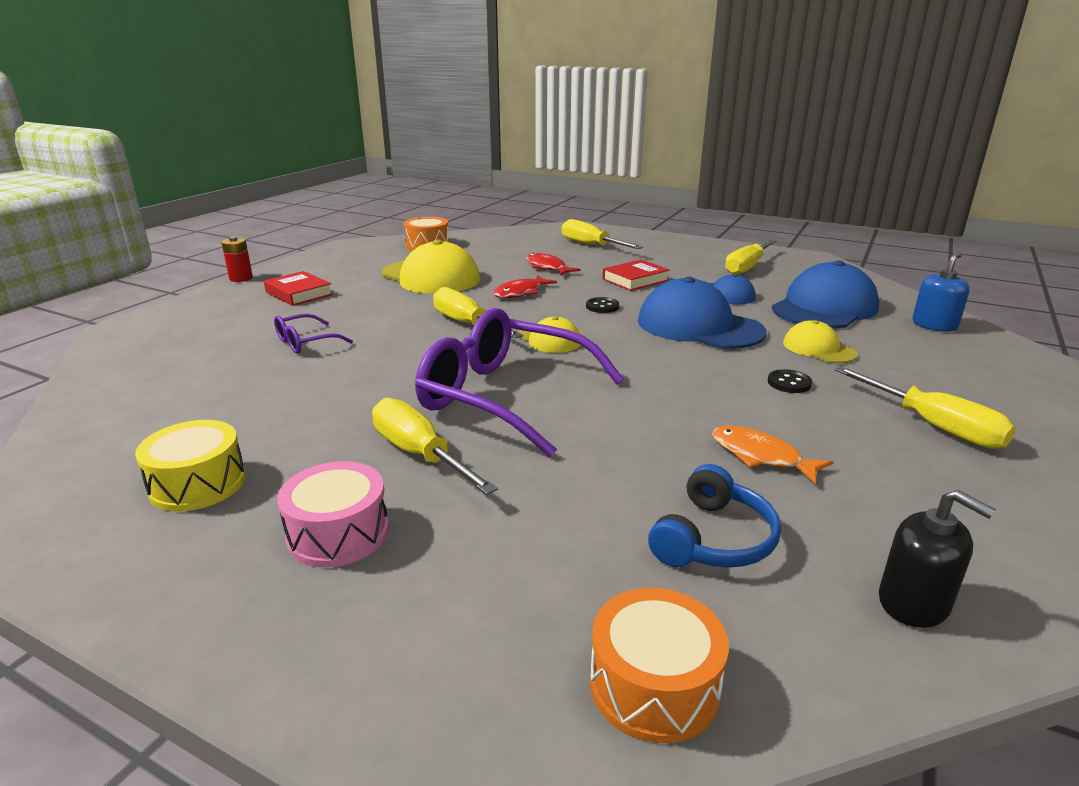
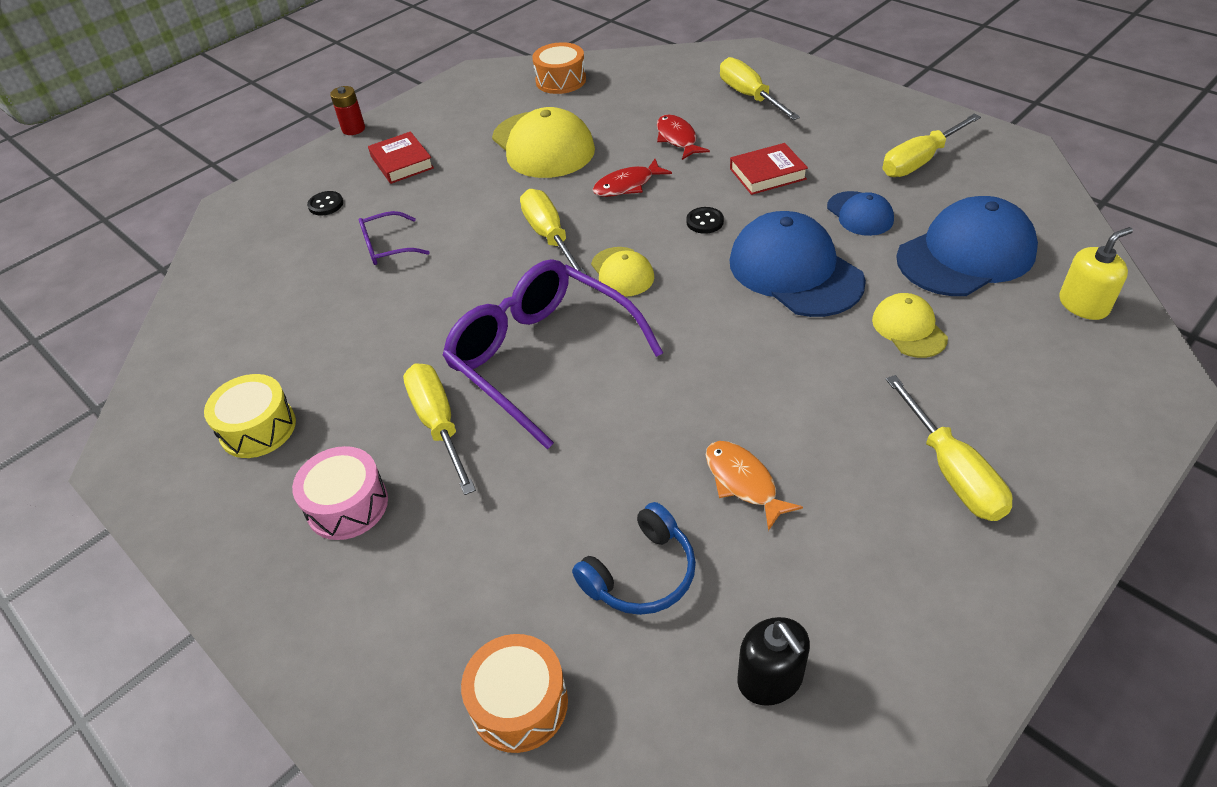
camera: 20 degrees right, 20 degrees up
black button [768,369,812,393] -> black button moved to [307,191,343,216]
blue soap dispenser [912,253,970,332] -> yellow soap dispenser [1059,227,1133,320]

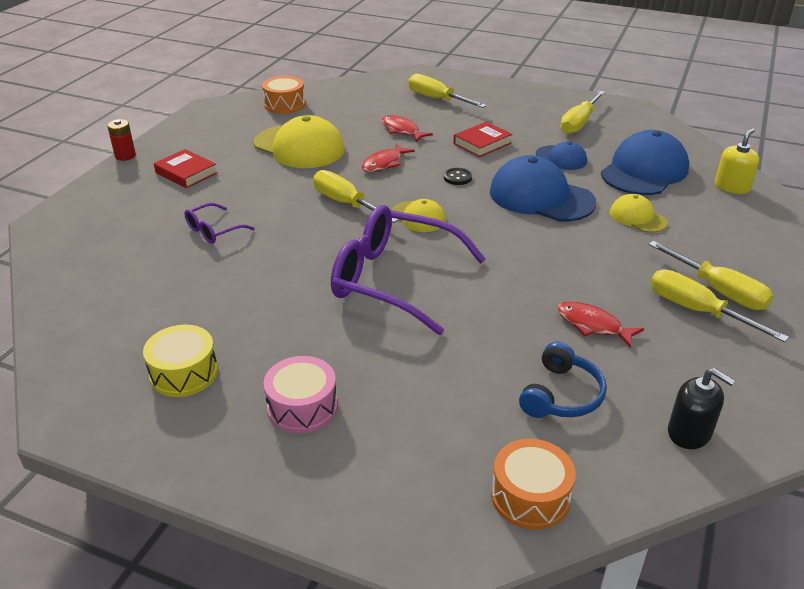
camera: 25 degrees left, 10 degrees down
black button [307,191,343,216] -> none
yellow screwdriver [403,363,476,495] -> yellow screwdriver moved to [651,269,789,342]
orange fish [706,441,803,531] -> red fish [557,301,644,348]

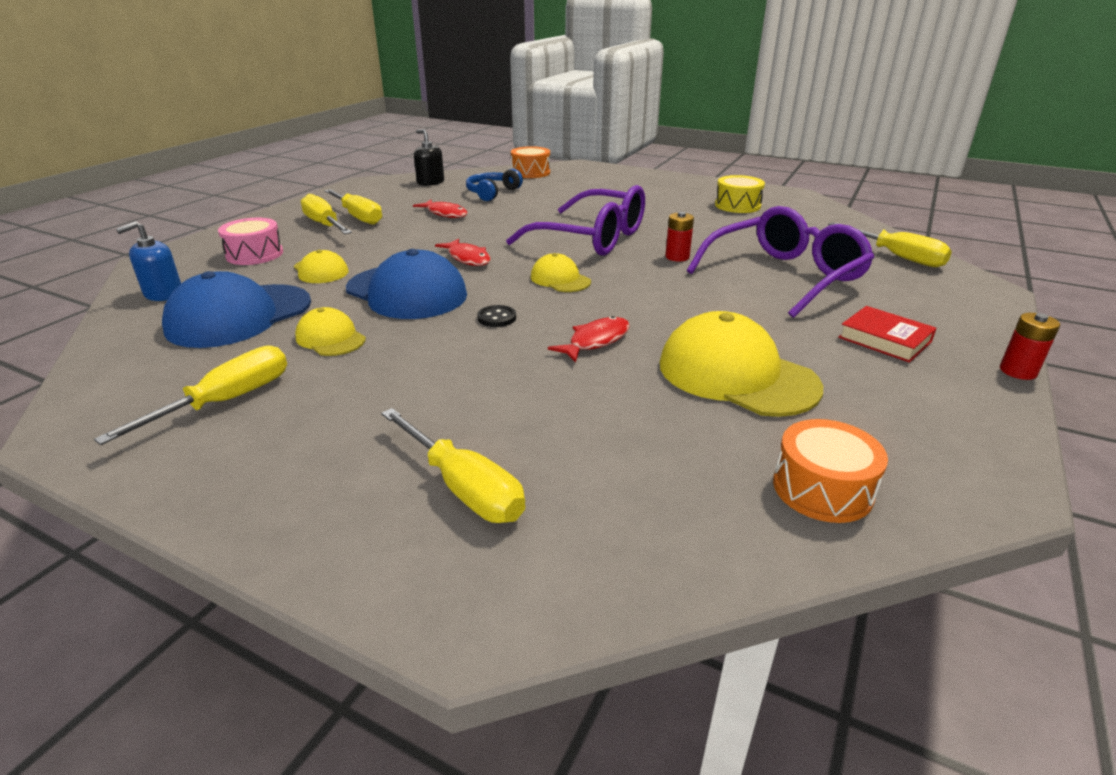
camera: 175 degrees left, 5 degrees down
purple glasses [184,203,255,244] -> purple glasses [687,206,874,318], size x2.21
pink drum [264,356,338,433] -> pink drum moved to [218,218,283,265]
yellow screwdriver [313,170,399,223] -> yellow screwdriver moved to [828,222,952,267]
red fish [382,115,433,142] -> red fish moved to [435,238,491,266]
red book [454,122,513,157] -> none
blue cap [536,141,587,170] -> yellow cap [295,307,366,356]
yellow soap dispenser [715,128,759,194] -> blue soap dispenser [116,221,181,301]
none -> red battery [665,212,694,261]

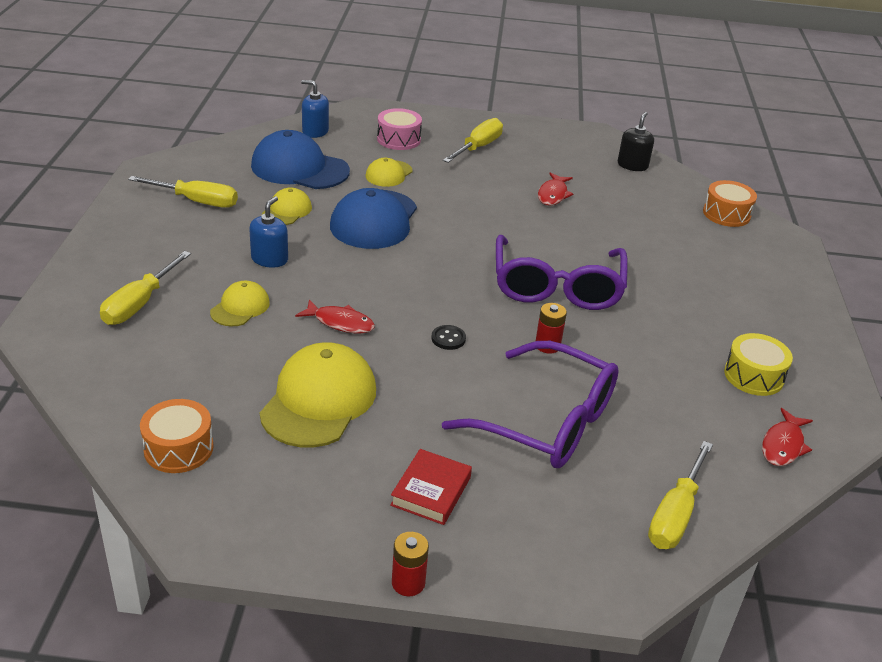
camera: 65 degrees right, 5 degrees up
yellow screwdriver [324,189,382,225] -> none
red fish [435,238,491,266] -> red fish moved to [762,408,813,466]
blue headphones [466,168,523,201] -> none
black button [477,305,516,327] -> black button moved to [432,325,466,350]
yellow cap [531,253,591,292] -> yellow cap moved to [210,281,270,327]
none -> blue soap dispenser [249,196,288,268]

